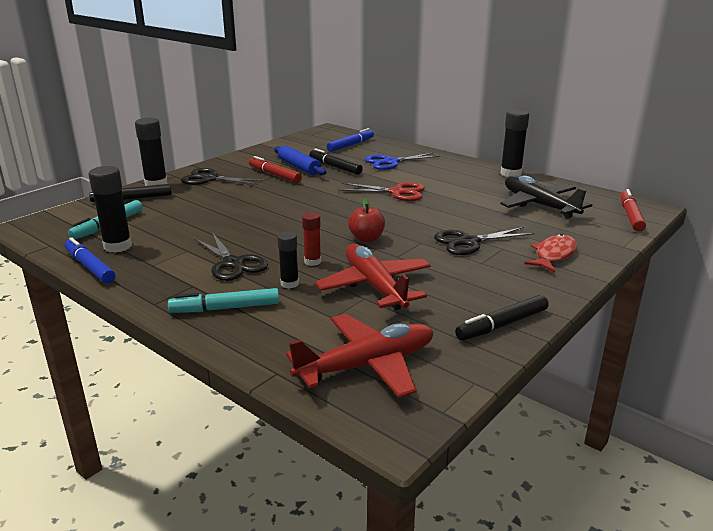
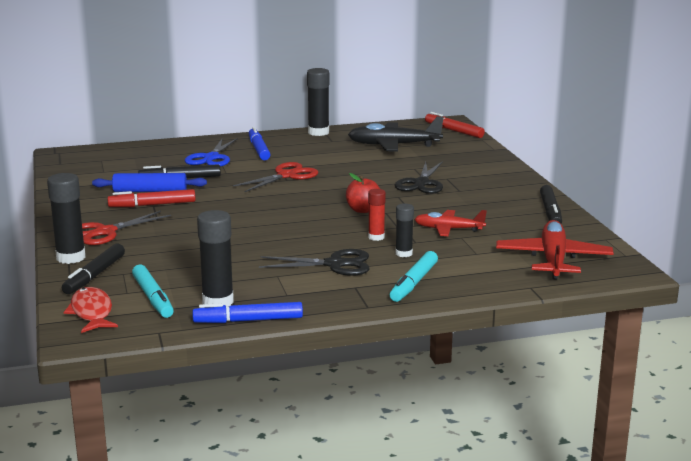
camera: 55 degrees left, 5 degrees down
black scissors [181,168,265,185] -> red scissors [82,211,171,245]
red plane [315,244,431,310] -> red plane [414,210,487,236], size x0.62
blue marker [327,128,374,152] -> blue marker moved to [249,127,271,160]
red fish [524,234,577,272] -> red fish moved to [63,287,118,333]

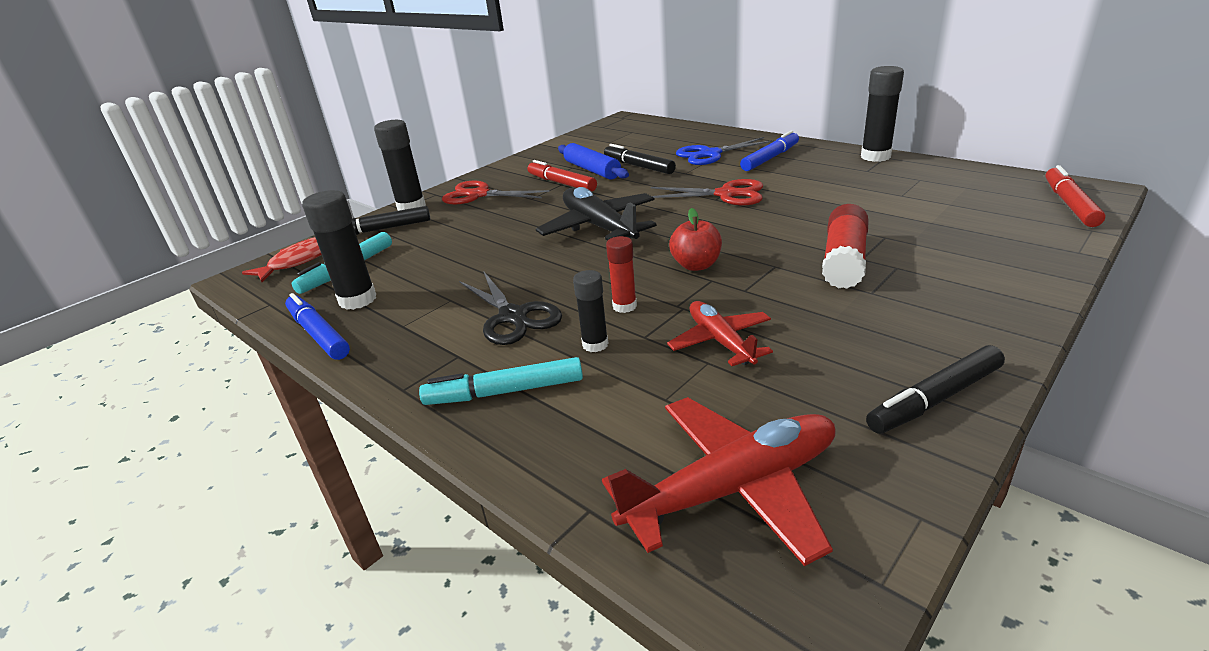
camera: 60 degrees right, 10 degrees up
black plane [348,116,444,151] -> black plane moved to [536,187,657,241]
black scissors [395,161,443,194] -> red glue stick [822,204,869,289]

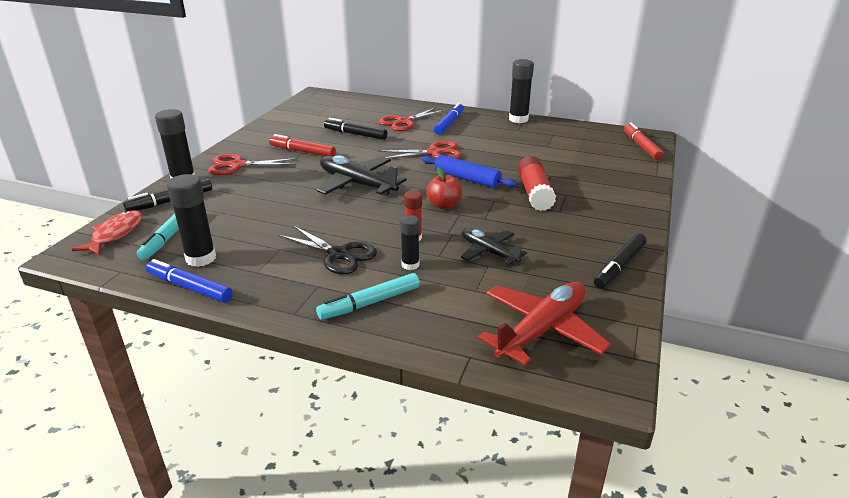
camera: 25 degrees left, 0 degrees up
blue rolling pin [558,143,629,179] -> blue rolling pin moved to [422,155,517,188]
red plane [667,301,773,366] -> black plane [461,228,527,265]
blue scissors [676,137,775,165] -> red scissors [379,107,446,131]

